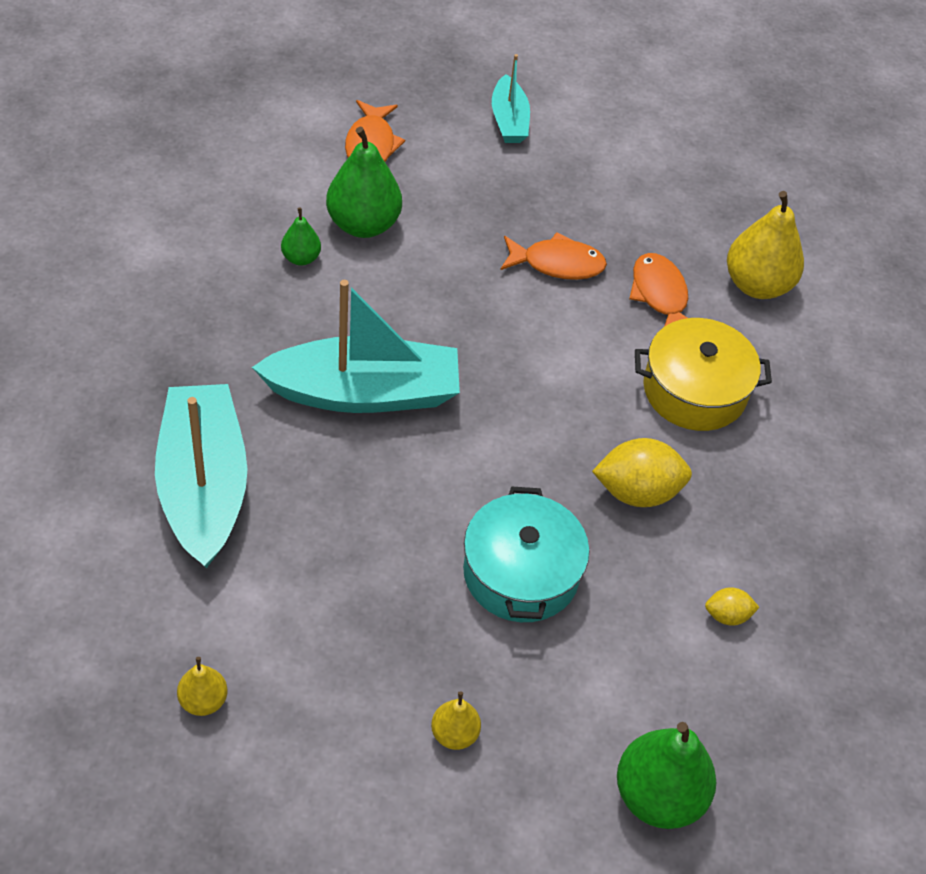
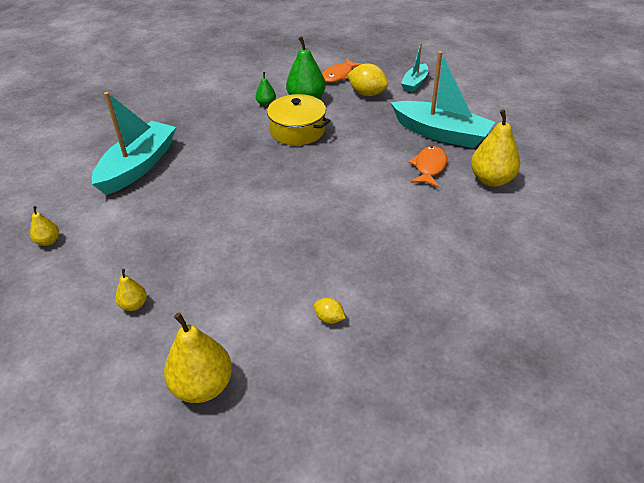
camera: 40 degrees right, 10 degrees down
turquoise boat [252,280,460,413] -> turquoise boat moved to [391,51,495,148]
turquoise pot [463,486,589,622] -> none
orange fish [500,232,607,280] -> none
yellow lemon [592,438,692,507] -> yellow lemon moved to [347,64,388,96]
green pear [617,722,716,829] -> yellow pear [164,312,232,403]
yellow pot [635,318,772,431] -> yellow pot moved to [264,94,330,146]

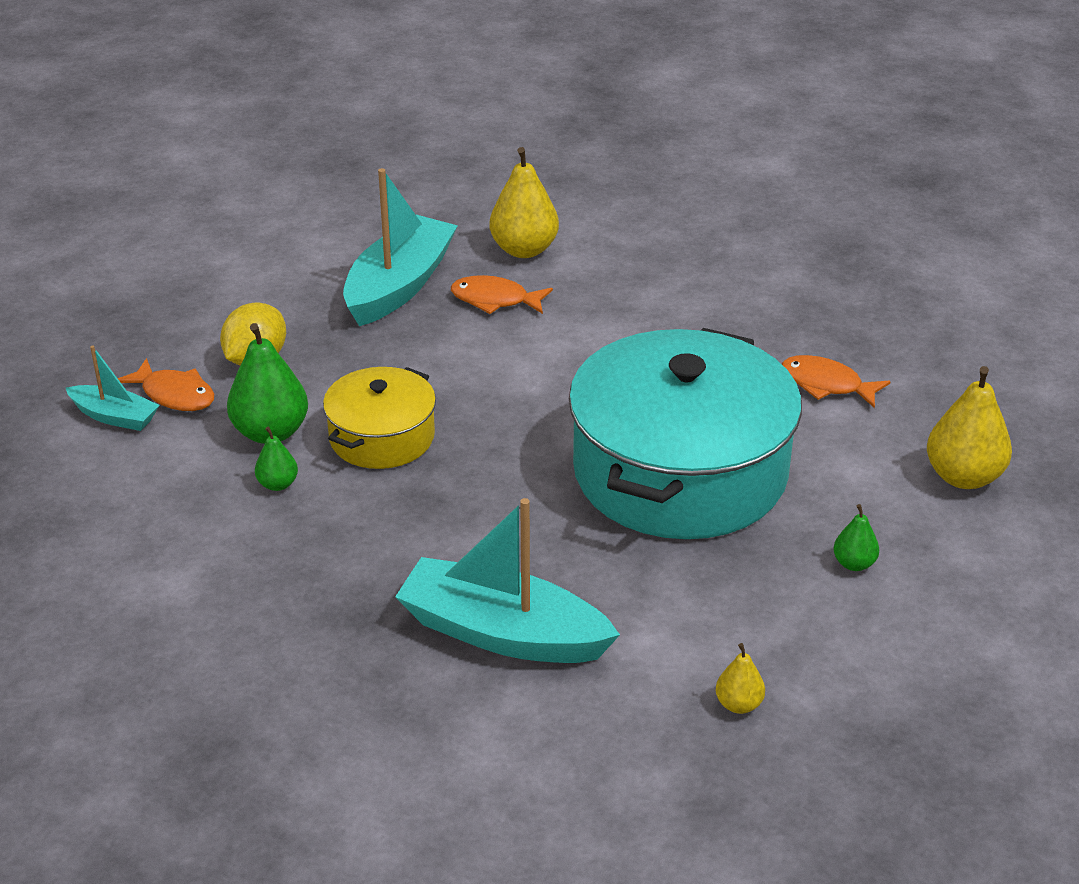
camera: 95 degrees left, 5 degrees down
yellow pear [115,269,147,311] -> green pear [833,504,879,571]
yellow lemon [314,298,345,324] -> orange fish [782,355,891,408]
turquoise boat [401,43,428,92] -> turquoise boat moved to [66,345,159,431]
none -> turquoise pot [569,328,802,539]

